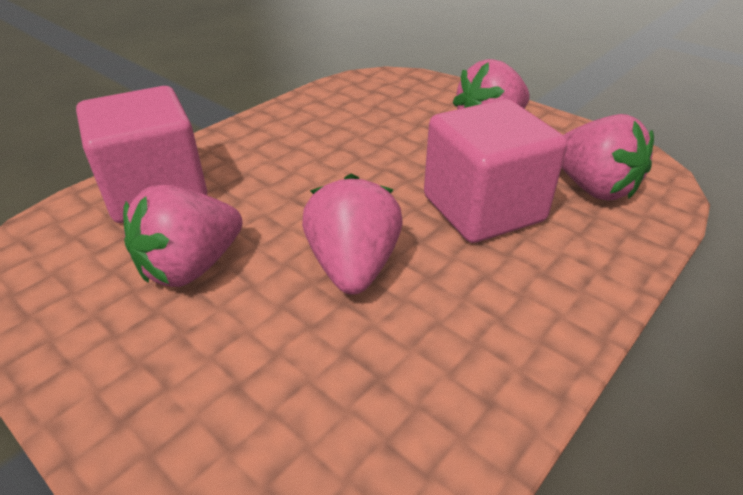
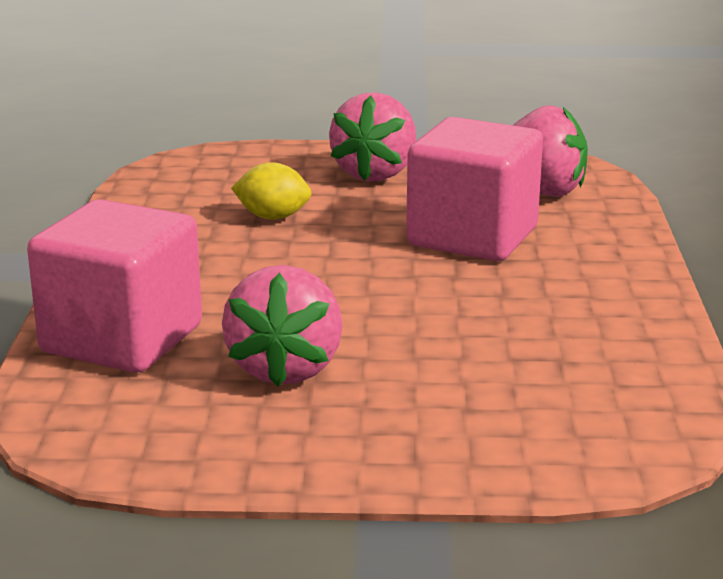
camera: 40 degrees left, 15 degrees down
pink strawberry [302,174,403,295] -> none
none -> yellow lemon [231,162,311,219]

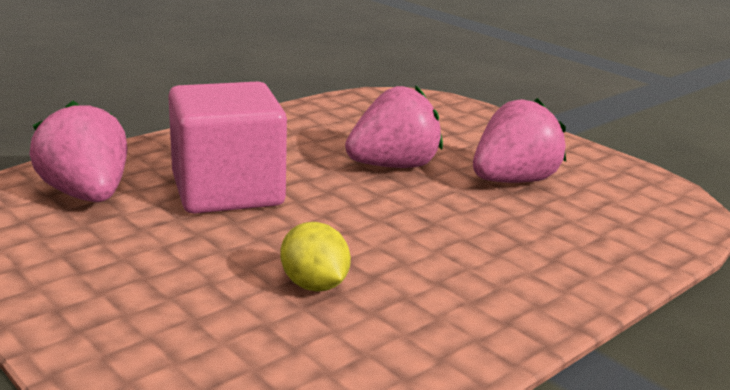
camera: 135 degrees left, 0 degrees up
pink cube [27,199,202,373] -> none
pink strawberry [329,92,416,182] -> pink strawberry moved to [345,85,443,168]

